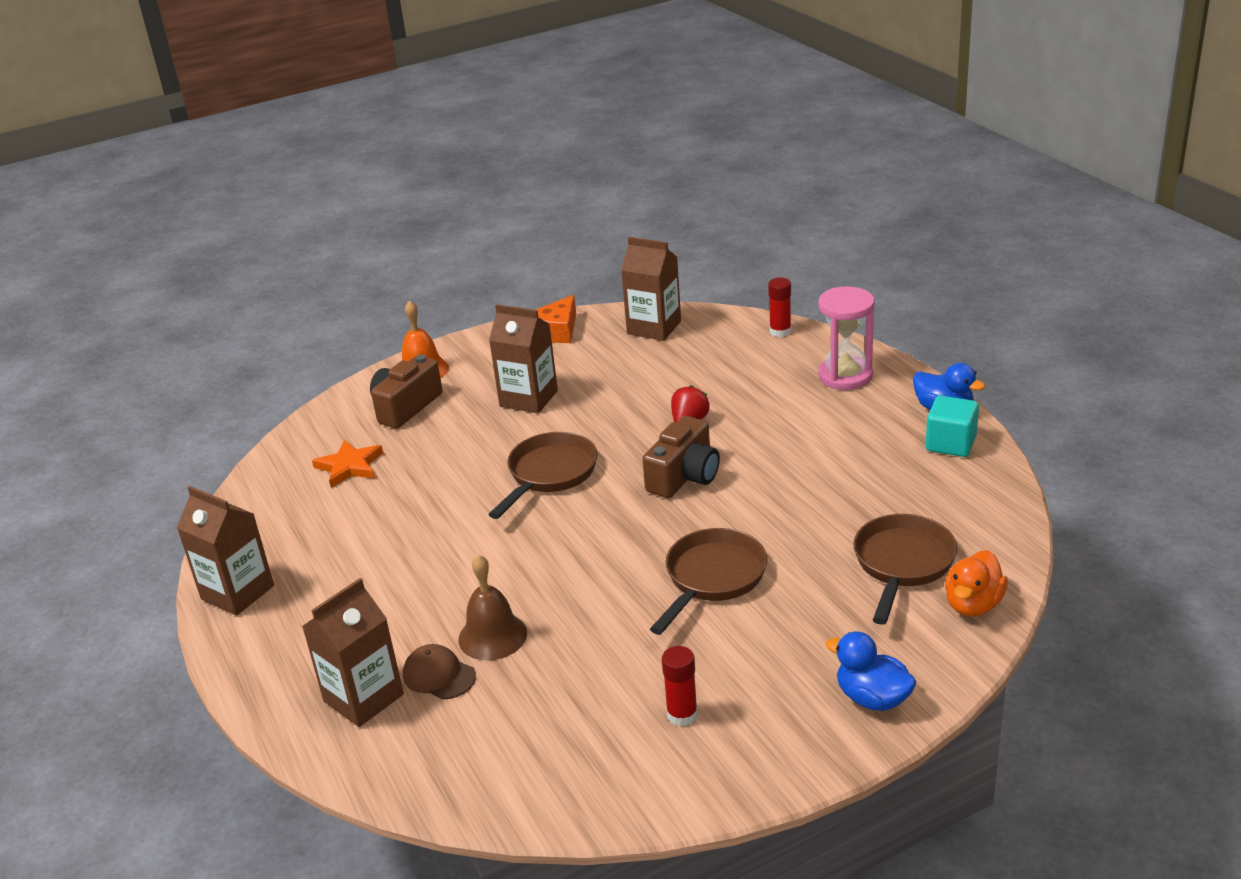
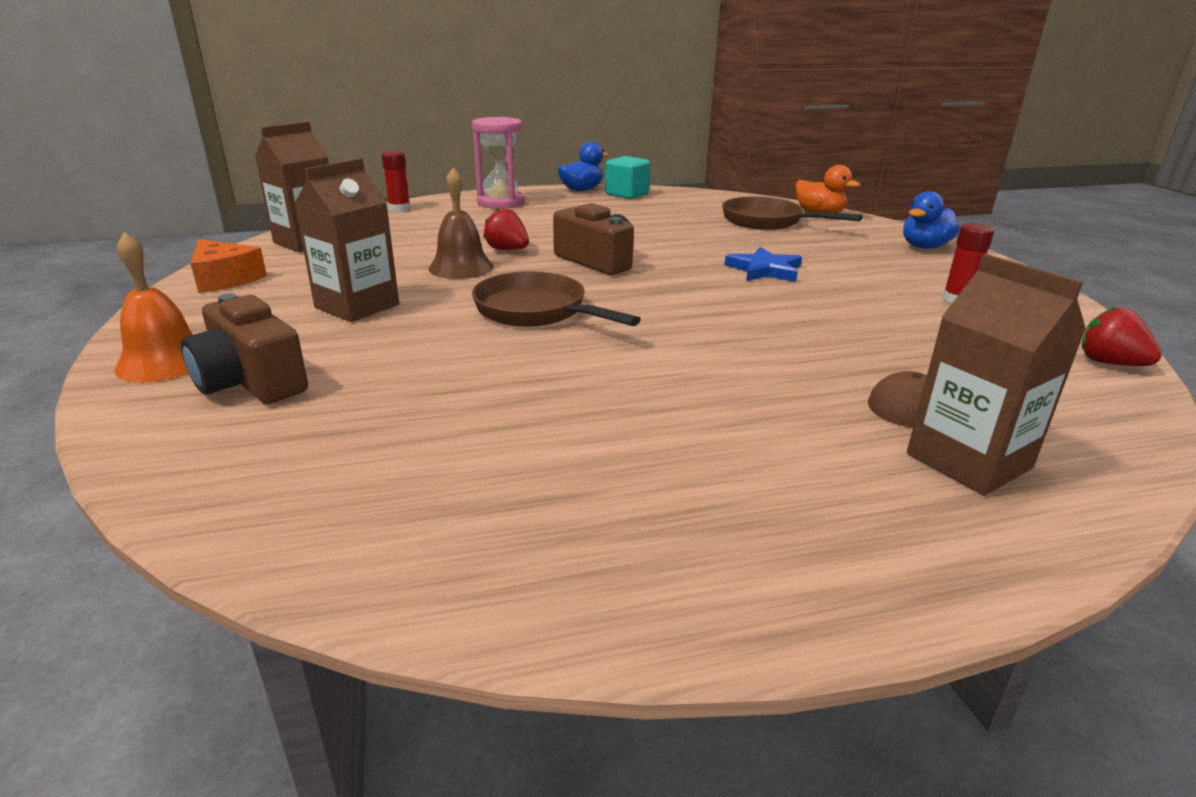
camera: 80 degrees left, 5 degrees down
brown carton [177,486,274,616] -> none
orange star [312,440,383,488] -> none
brown bell [458,555,527,661] -> brown bell moved to [428,168,494,279]
brown pan [650,528,767,635] -> blue star [725,247,802,282]
none -> red strawberry [1082,306,1162,366]

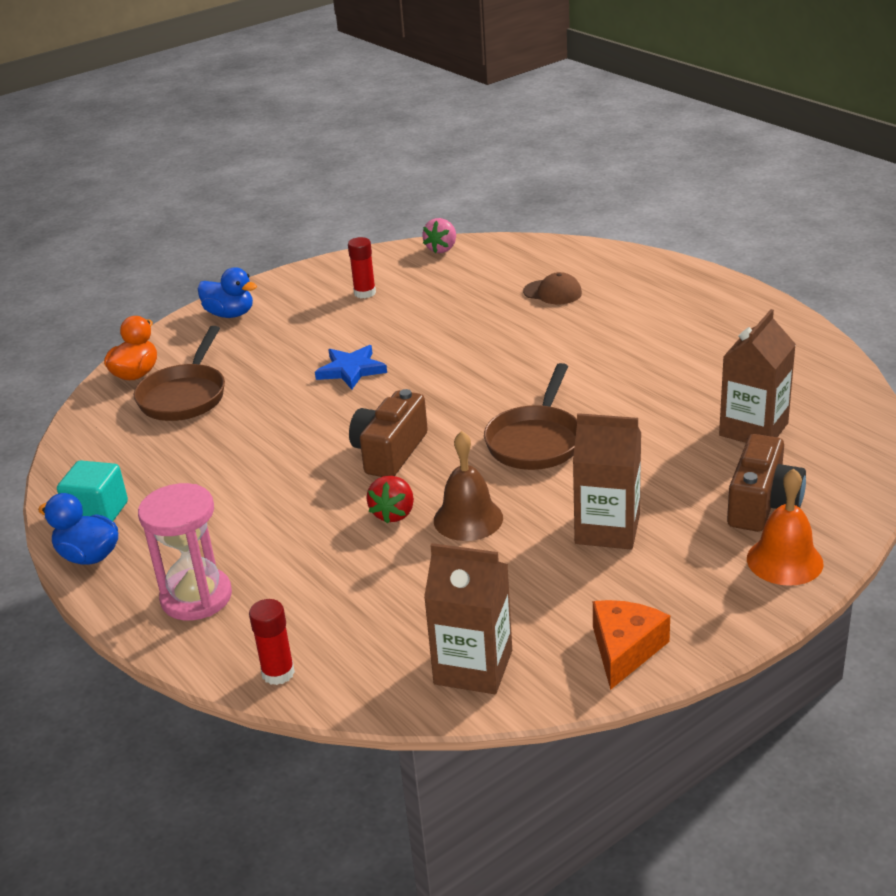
camera: 110 degrees left, 5 degrees up
brown carton [907,254,1086,495] -> brown carton moved to [719,309,796,443]
red strawberry [1082,306,1162,366] -> pink strawberry [422,218,456,253]

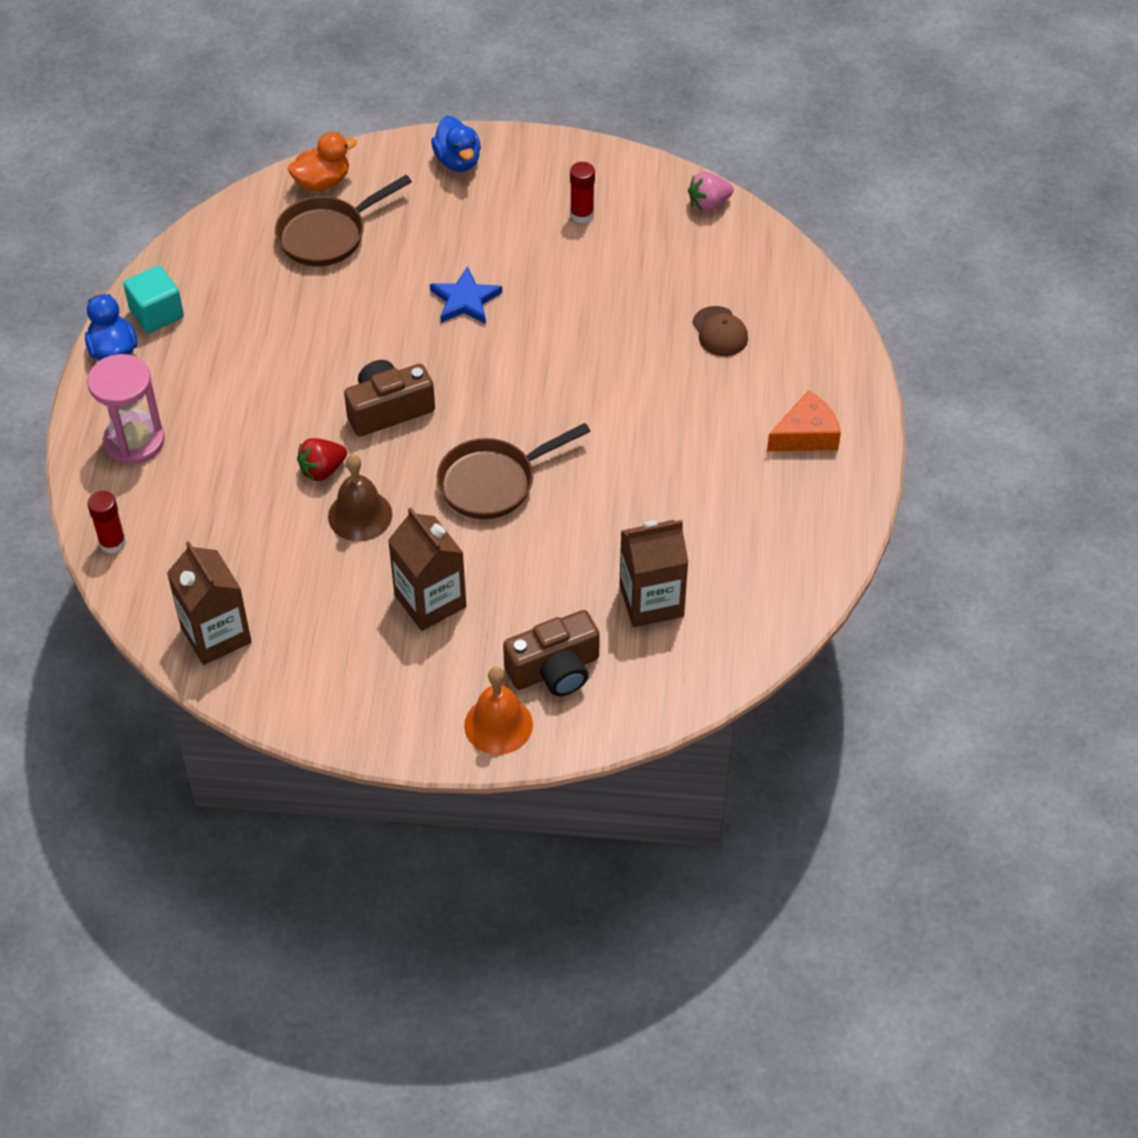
camera: 40 degrees right, 20 degrees up
orange cheese [593,600,670,690] -> orange cheese moved to [767,390,841,451]

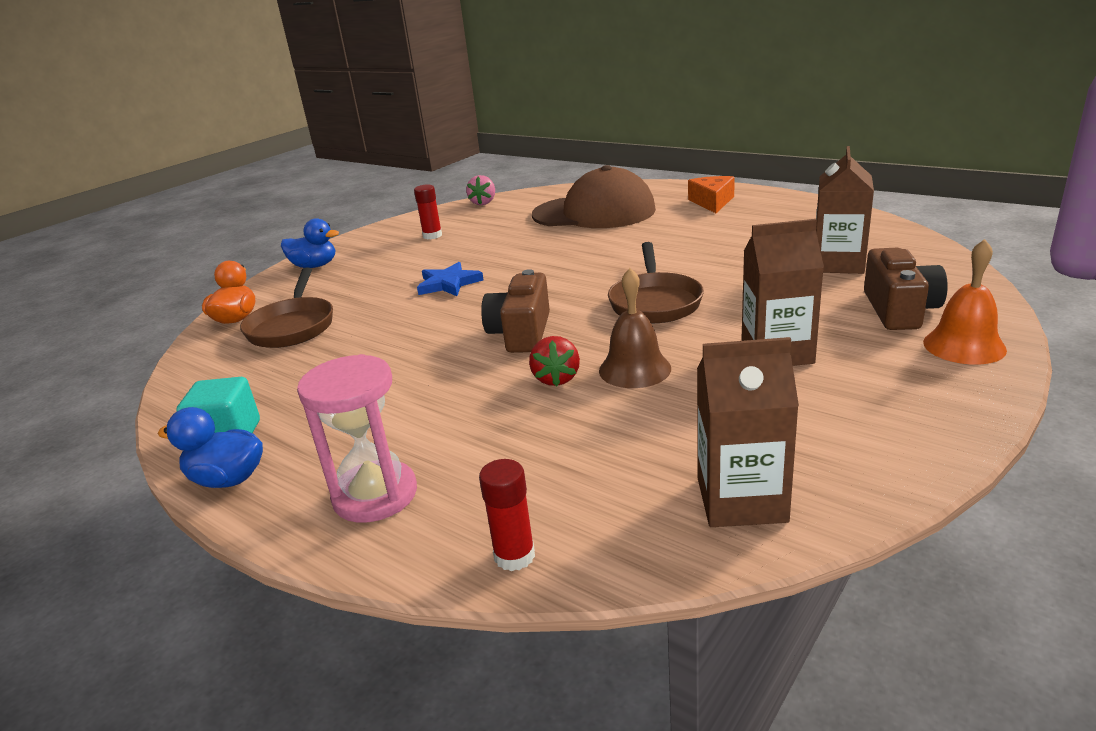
camera: 55 degrees left, 25 degrees down
brown cap [692,306,748,356] -> brown cap [532,165,656,228], size x2.45

